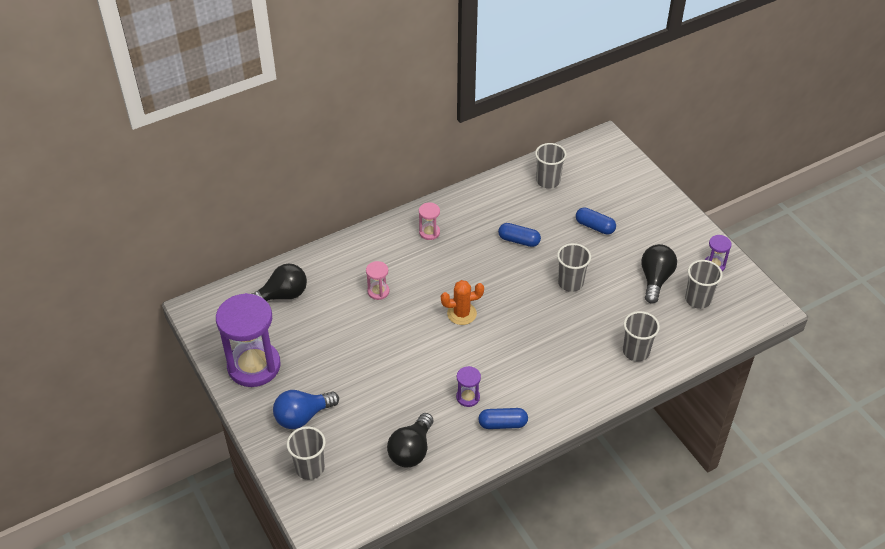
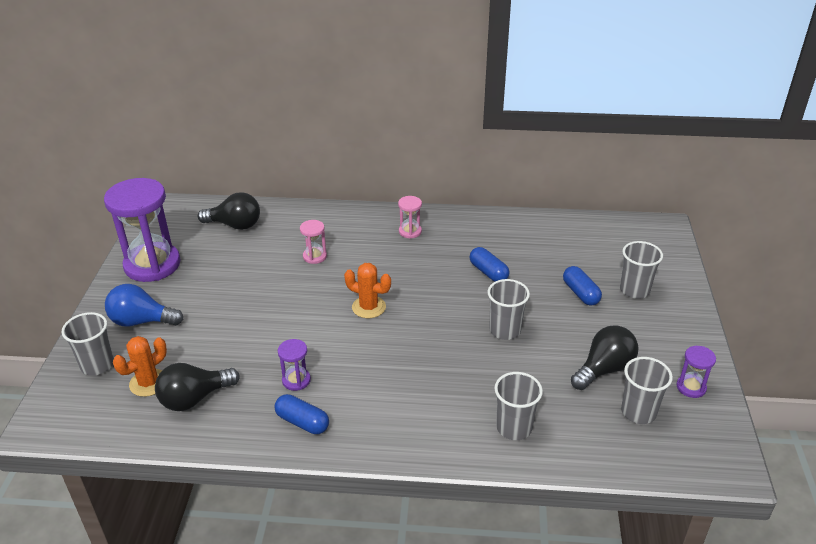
camera: 35 degrees right, 10 degrees down
grey cup [535,143,567,189] -> grey cup moved to [620,241,663,299]
none -> orange cactus [113,336,167,397]

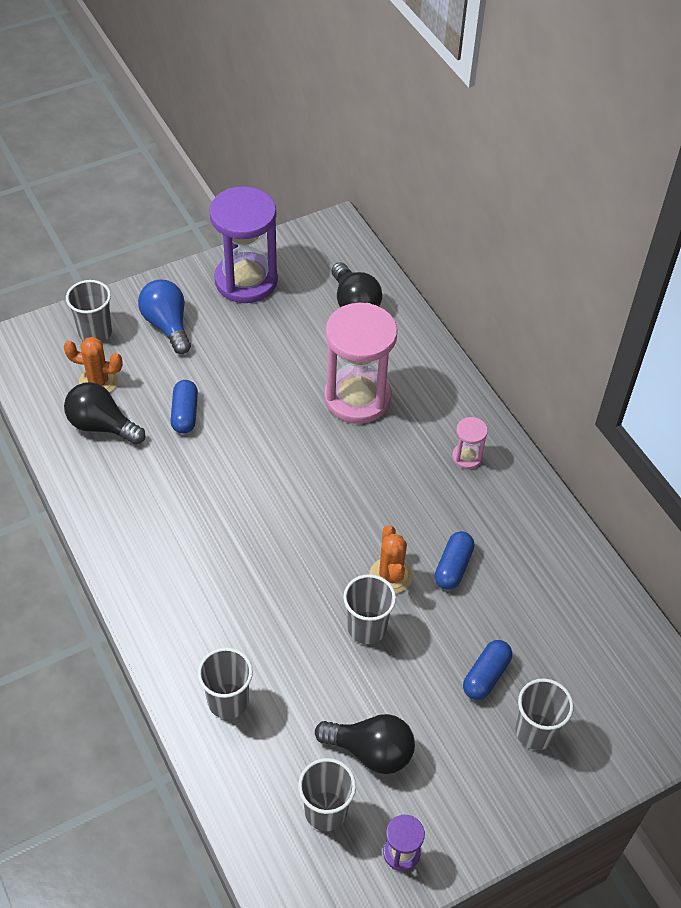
camera: 55 degrees right, 15 degrees up
blue capsule [274,394,329,434] -> blue capsule moved to [171,380,198,434]
purple hourglass [278,339,311,391] -> none
pink hourglass [300,220,327,264] -> pink hourglass [324,303,397,424], size x2.29
orange cactus [344,263,391,318] -> orange cactus moved to [369,525,412,594]

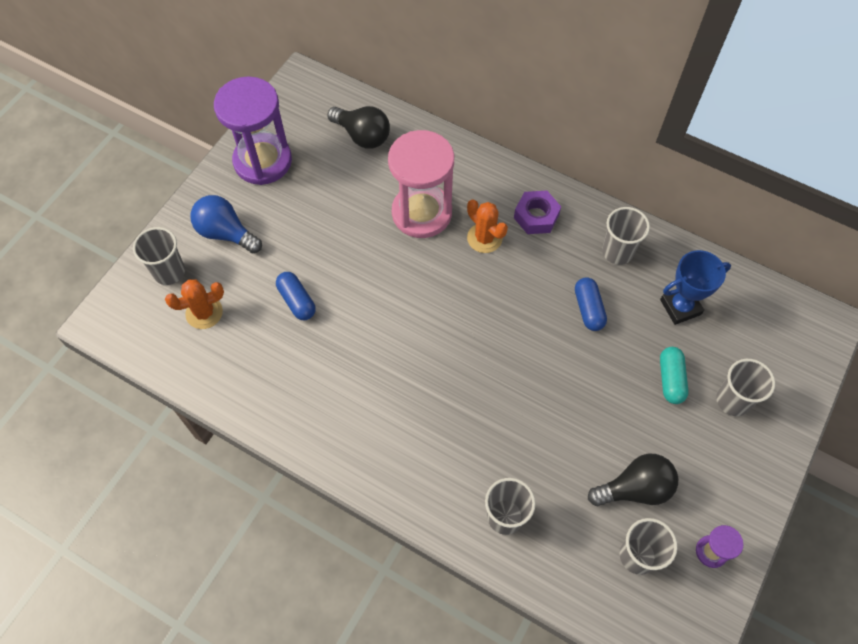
camera: 30 degrees left, 10 degrees up
black light bulb [64,382,145,445] -> none
grey cup [343,574,396,644] -> grey cup moved to [602,207,650,265]
orange cactus [369,525,412,594] -> orange cactus moved to [467,199,508,253]
pink hourglass [452,417,488,469] -> purple nut [514,191,561,234]
blue capsule [463,640,512,700] -> turquoise capsule [660,347,689,404]
none -> blue trophy [660,250,731,325]

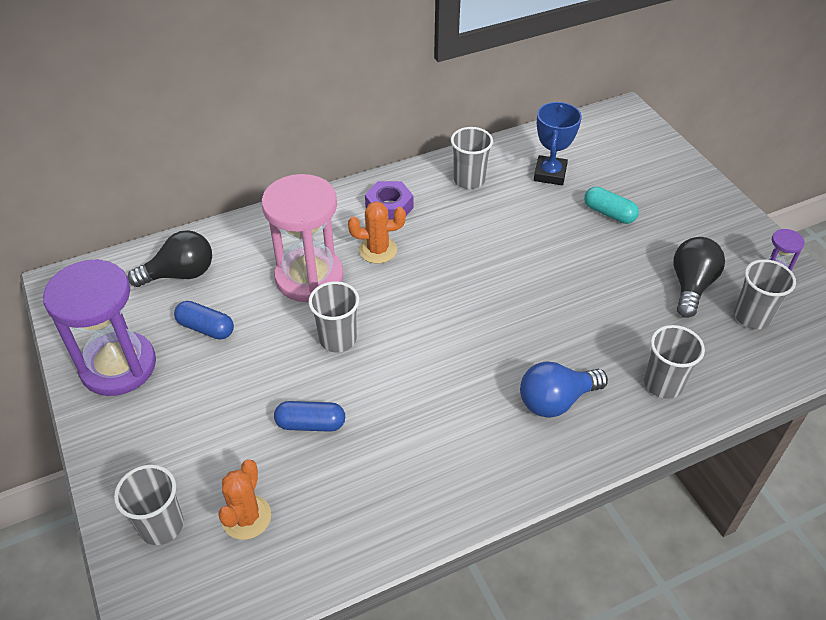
camera: 55 degrees left, 15 degrees down
blue light bulb [190,195,262,253] -> blue light bulb moved to [520,361,608,418]
blue capsule [575,277,607,331] -> blue capsule moved to [174,301,234,340]
grey cup [716,359,775,416] -> grey cup moved to [308,281,359,353]

